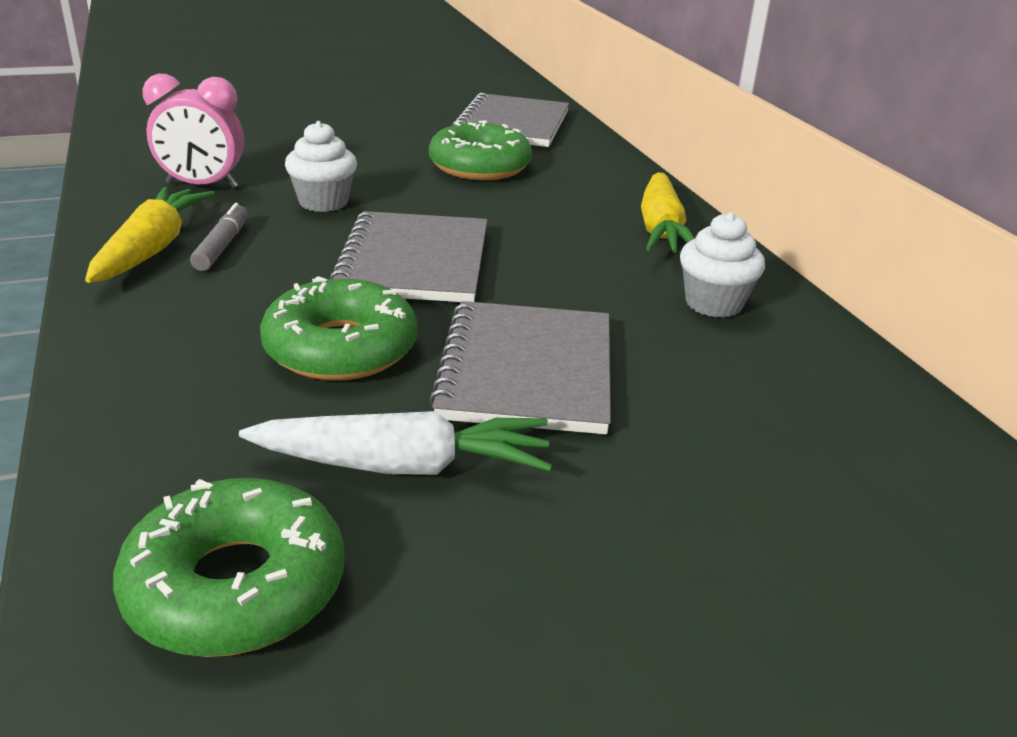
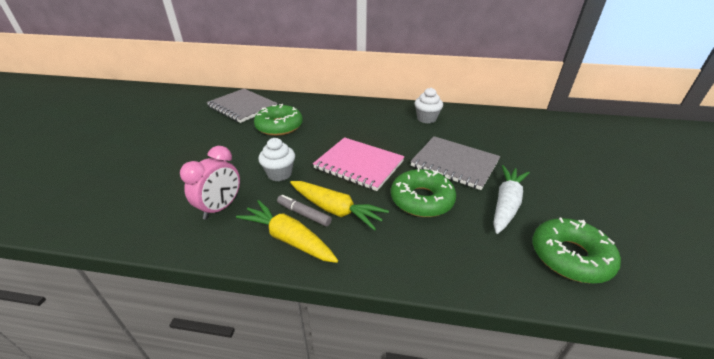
camera: 60 degrees left, 5 degrees up
grey notebook [330,211,488,302] -> pink notebook [313,137,405,191]
yellow carrot [641,172,695,253] -> yellow carrot moved to [290,181,389,231]

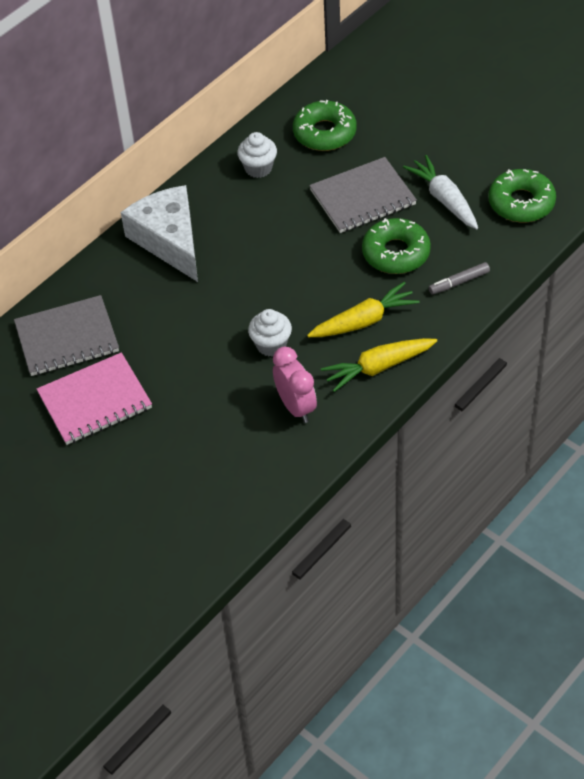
camera: 55 degrees left, 15 degrees up
green donut [254,104,303,136] -> green donut moved to [293,100,357,151]
grey marker [277,195,332,227] -> grey marker moved to [429,262,490,295]
pink notebook [313,137,405,191] -> pink notebook moved to [37,352,152,445]
none -> white cheese [121,185,198,282]

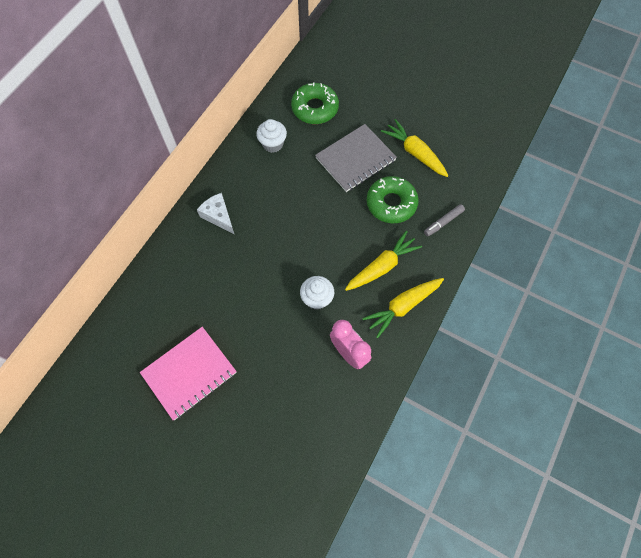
camera: 15 degrees left, 15 degrees up
grey notebook [14,295,119,376] -> none
white cheese [121,185,198,282] -> white cheese [197,193,235,235], size x0.54
white carrot [403,155,478,229] -> yellow carrot [381,119,448,177]
green donut [488,169,556,223] -> none

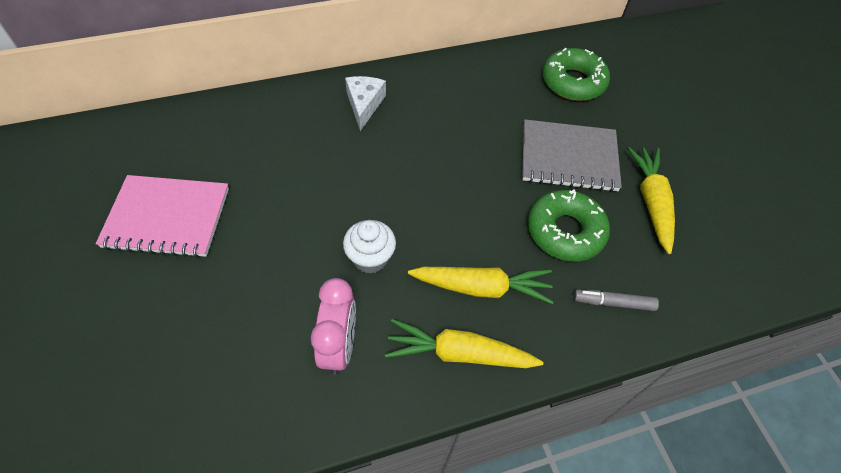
camera: 40 degrees right, 10 degrees down
white cupcake [256,119,287,153] -> none

